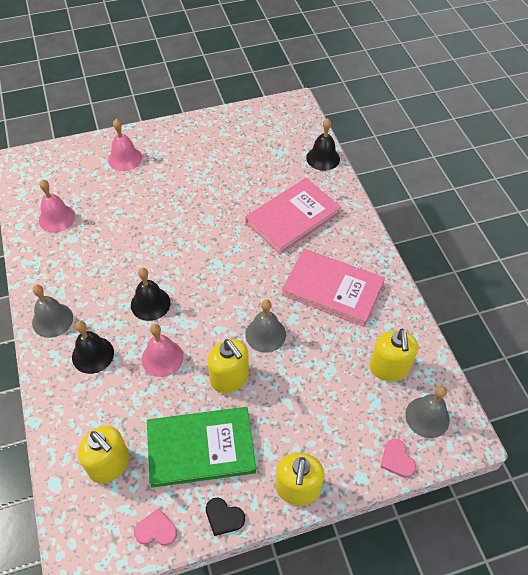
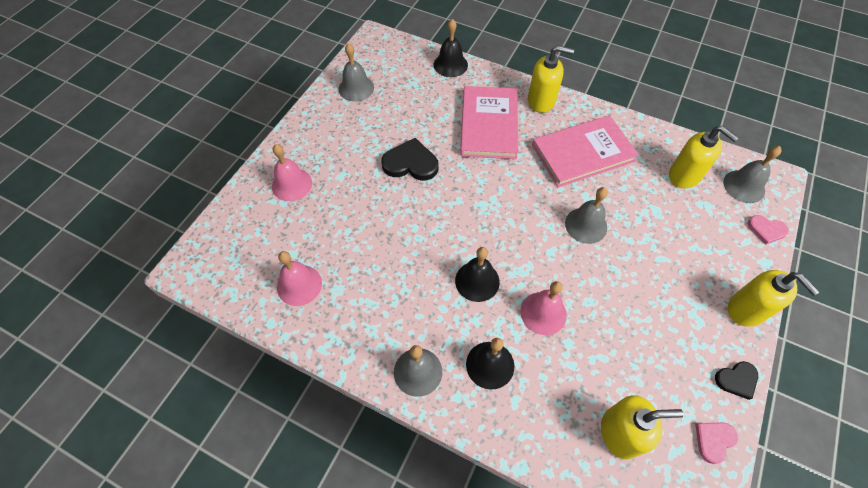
camera: 45 degrees left, 5 degrees up
green book [147,407,256,488] -> none
yellow soap dispenser [208,339,249,393] -> yellow soap dispenser moved to [528,45,574,113]
none -> grey bell [339,43,374,101]
none -> black heart [382,138,439,181]

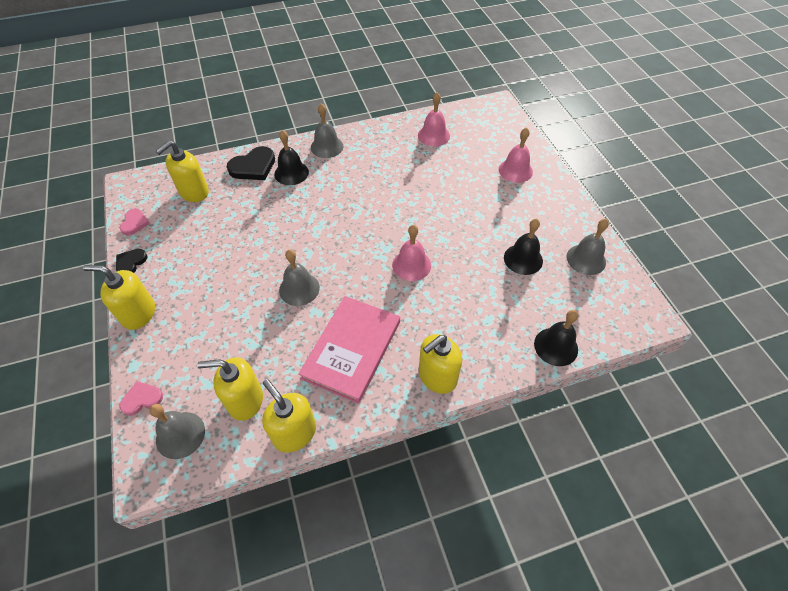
camera: 135 degrees right, 5 degrees down
black heart [382,138,439,181] -> black heart moved to [227,146,275,180]
black bell [455,247,500,302] -> black bell moved to [504,218,543,275]
pink book [460,86,518,159] -> none
pink bell [520,281,567,335] -> pink bell moved to [392,225,431,281]
none -> yellow soap dispenser [262,379,316,452]

